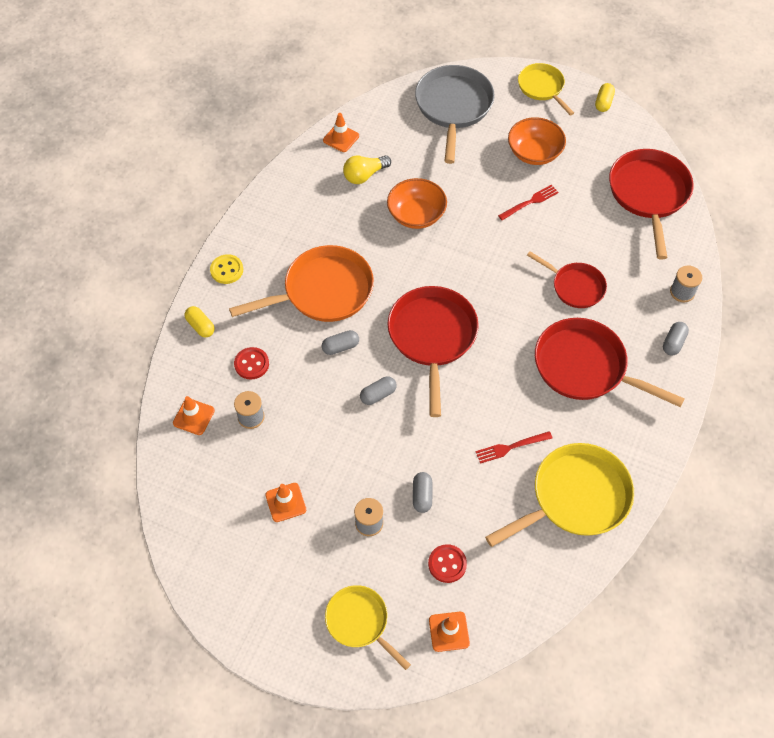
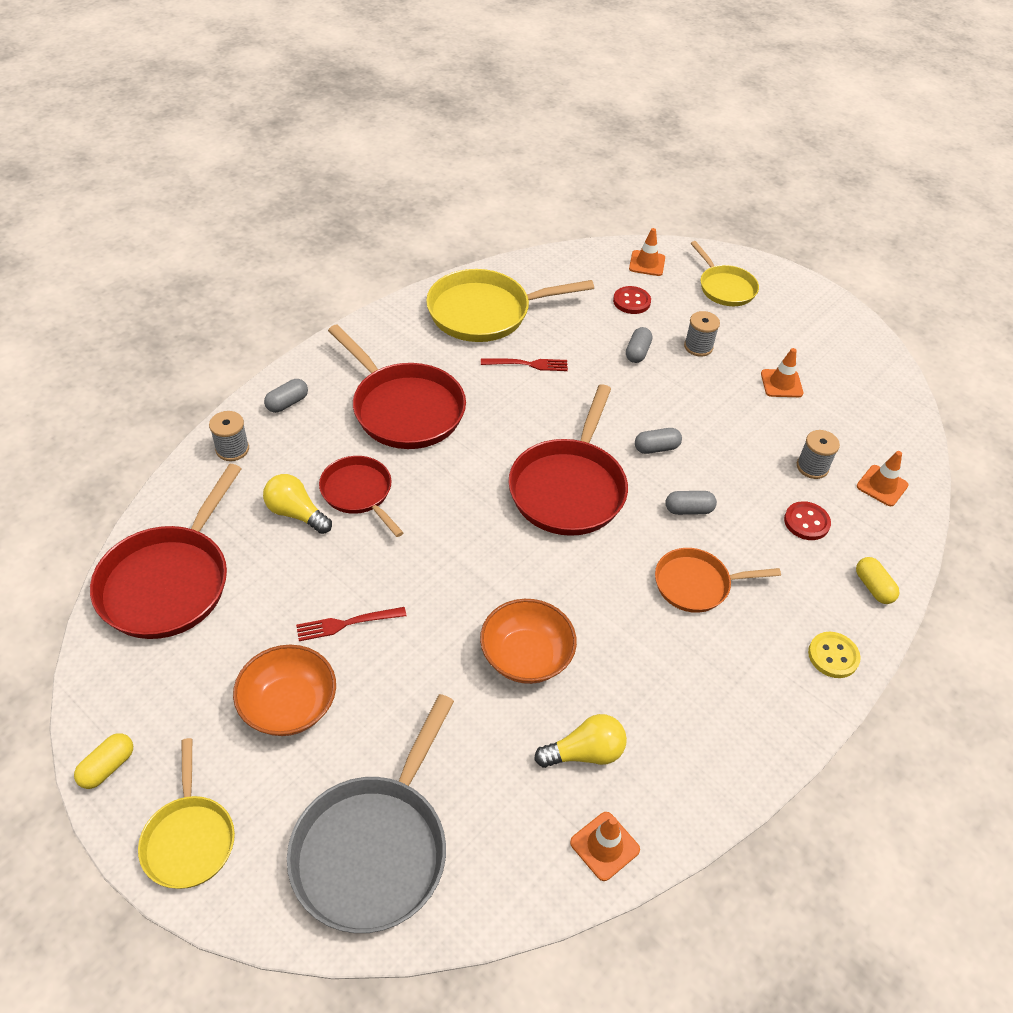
camera: 165 degrees left, 10 degrees down
orange pan [229,245,374,322] -> orange pan [655,548,781,613], size x0.60
none -> yellow light bulb [263,474,332,534]

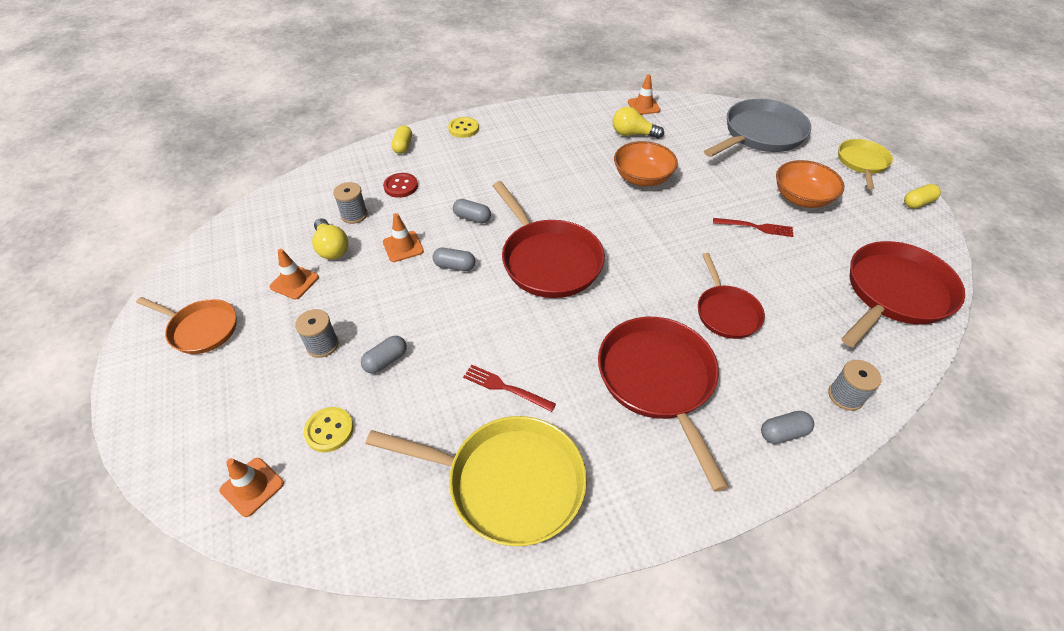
camera: 150 degrees left, 0 degrees up
yellow light bulb [263,474,332,534] -> yellow light bulb moved to [312,218,348,260]
red pan [508,384,628,536] -> red pan turned 105 degrees clockwise [493,181,605,298]
red button [613,286,651,314] -> yellow button [303,407,354,452]
orange pan [655,548,781,613] -> orange pan moved to [136,297,237,354]
yellow pan [691,241,759,306] -> none
orange traffic cone [857,451,908,506] -> orange traffic cone moved to [383,213,424,262]

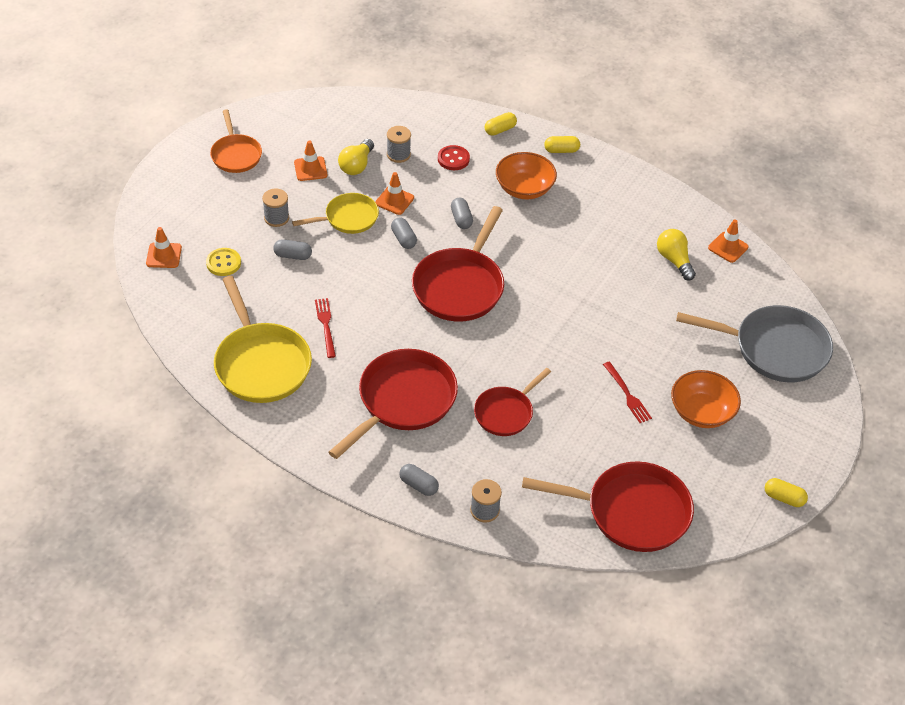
camera: 50 degrees right, 0 degrees up
yellow button [448,117,479,138] -> yellow capsule [544,136,580,153]
orange bowl [614,141,678,187] -> orange bowl moved to [496,152,557,199]
yellow pan [838,139,893,190] -> yellow pan moved to [292,193,379,234]

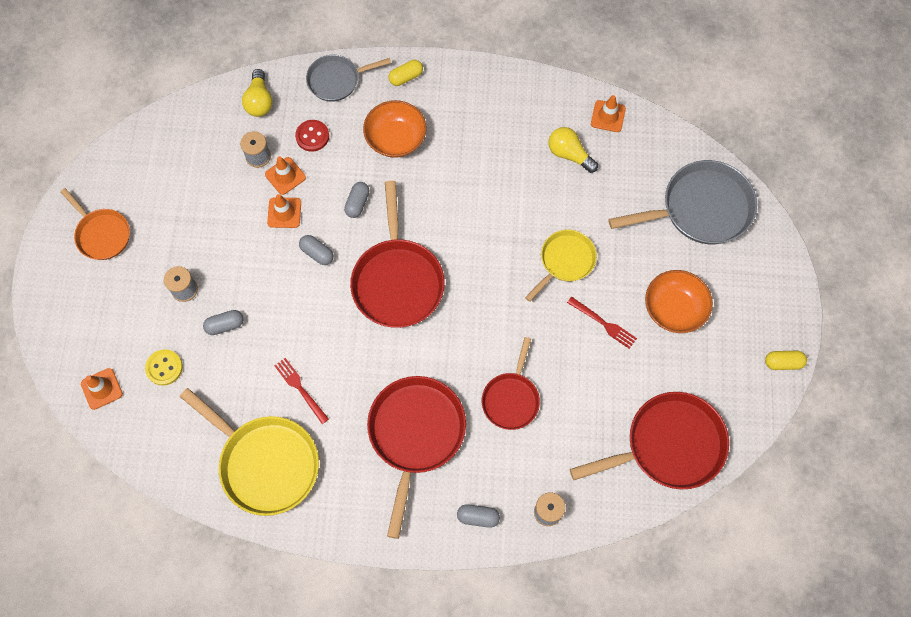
camera: 25 degrees left, 20 degrees up
yellow pan [292,193,379,234] -> yellow pan moved to [525,230,597,302]
orange traffic cone [294,140,327,181] -> orange traffic cone moved to [265,156,306,195]
yellow light bulb [338,139,374,175] -> yellow light bulb moved to [242,69,272,117]
grey capsule [451,198,473,229] -> grey capsule turned 60 degrees clockwise [344,182,370,218]
yellow capsule [485,112,517,136] -> grey pan [306,55,391,102]

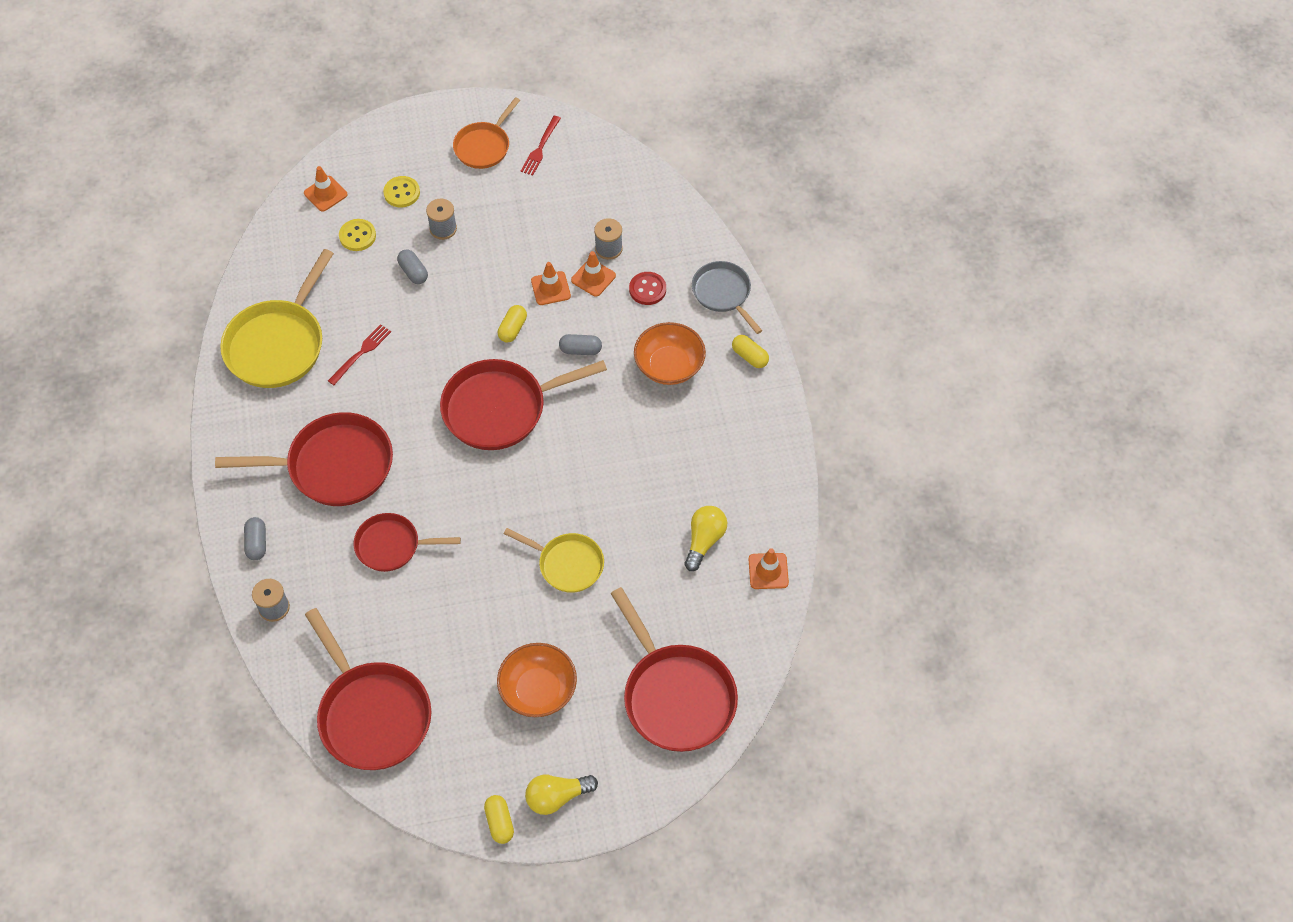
camera: 75 degrees right, 10 degrees down
yellow light bulb [242,69,272,117] -> yellow light bulb moved to [525,775,598,815]
grey capsule [299,235,334,265] -> yellow capsule [498,305,527,343]
red fork [567,297,637,349] -> red fork moved to [521,116,561,176]
grey pan [608,160,757,244] -> red pan [610,587,738,752]
none -> yellow button [383,176,420,207]

